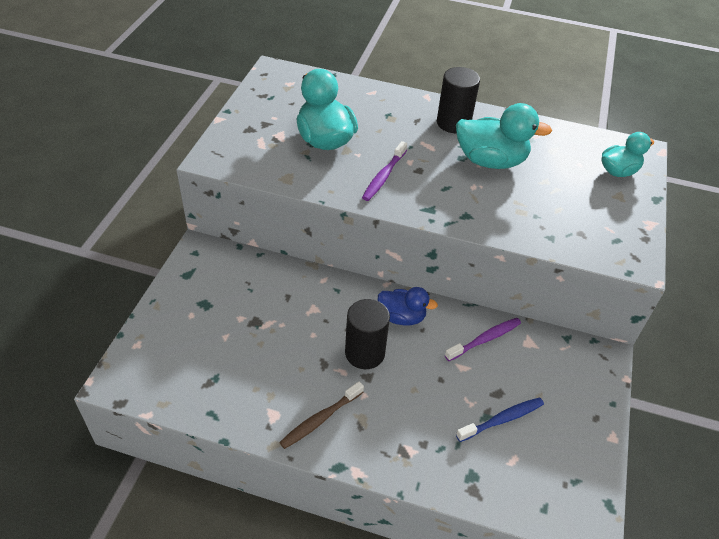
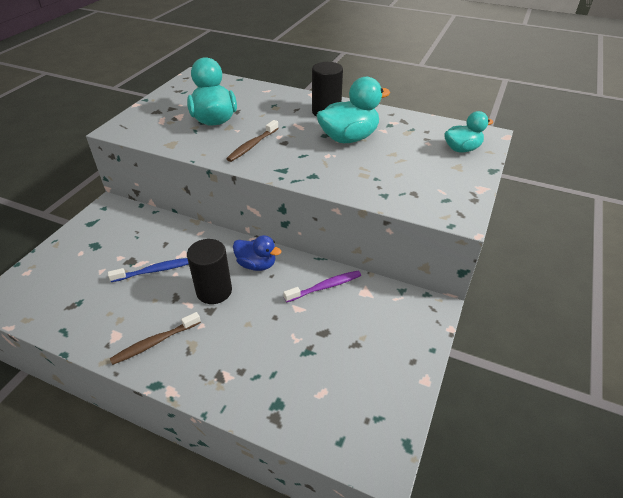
camera: 10 degrees right, 5 degrees down
purple toothbrush [362,141,407,201] -> brown toothbrush [226,120,279,162]
turquoise duck [456,103,552,169] -> turquoise duck turned 45 degrees counterclockwise [316,77,390,143]
blue toothbrush [456,397,544,442] -> blue toothbrush moved to [108,258,189,282]

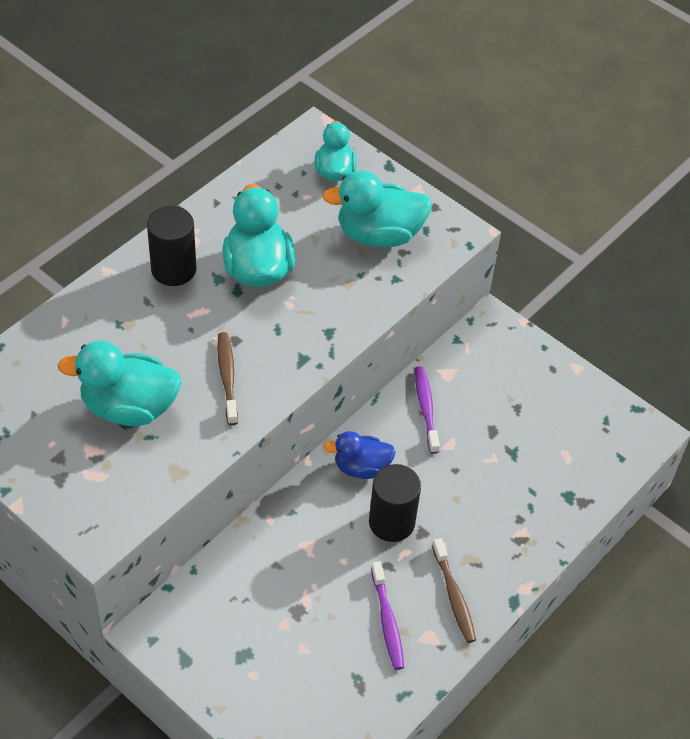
camera: 75 degrees left, 10 degrees up
blue toothbrush [108,258,189,282] -> none
brown toothbrush [226,120,279,162] -> brown toothbrush turned 150 degrees counterclockwise [217,332,238,425]
blue duck [233,235,281,271] -> blue duck turned 135 degrees counterclockwise [325,431,396,479]
none -> turquoise duck [322,170,432,247]
none -> purple toothbrush [371,561,404,670]

